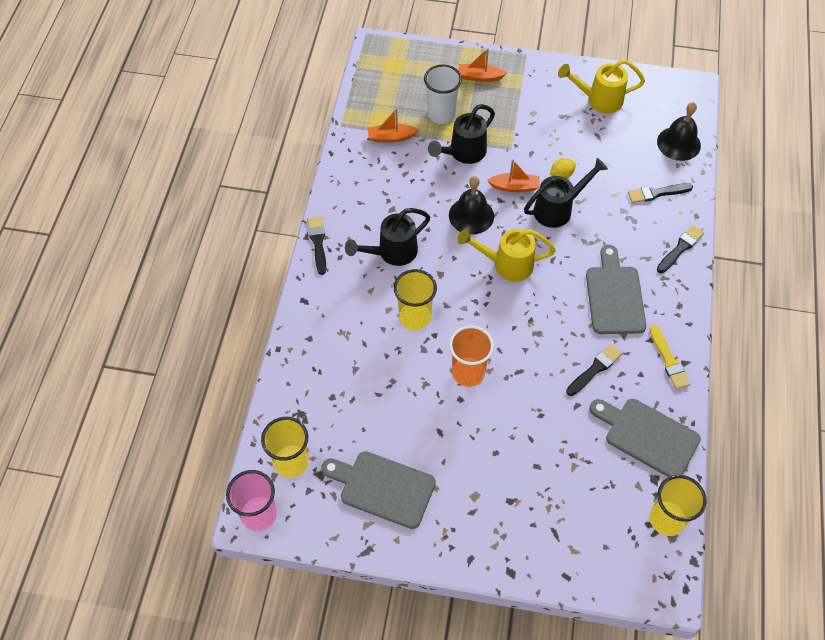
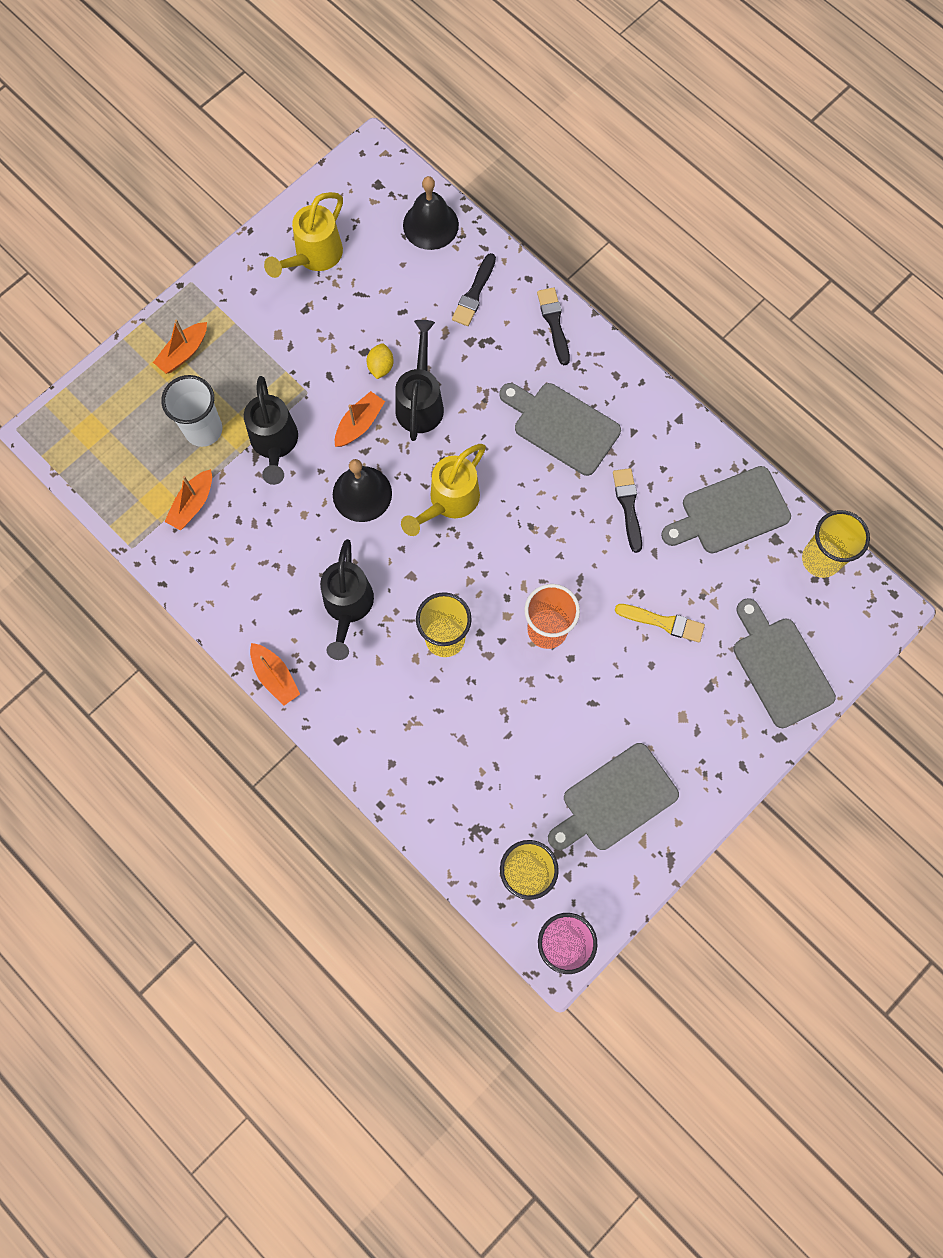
camera: 55 degrees left, 15 degrees up
black brush [308,216,326,275] -> orange boat [250,643,300,706]
yellow brush [649,325,690,390] -> yellow brush moved to [615,604,705,642]
none -> grey cutting board [733,598,836,728]

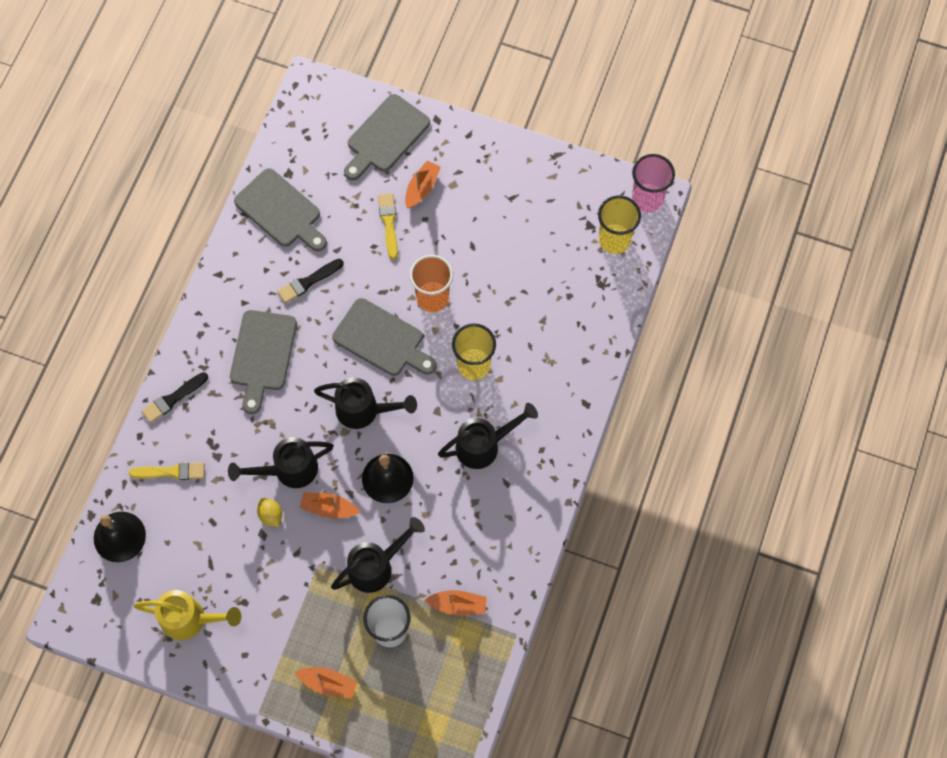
camera: 115 degrees left, 5 degrees down
orange boat [250,643,300,706] -> orange boat moved to [405,160,441,208]
yellow lemon [366,343,394,379] -> yellow lemon turned 75 degrees clockwise [257,498,282,527]
yellow watering can [401,444,486,536] -> black watering can [314,377,417,429]
black brush [452,253,496,326] -> yellow brush [129,462,205,480]
grey cutting board [548,743,679,850] -> grey cutting board moved to [332,298,437,376]
yellow cup [802,510,870,578] -> none

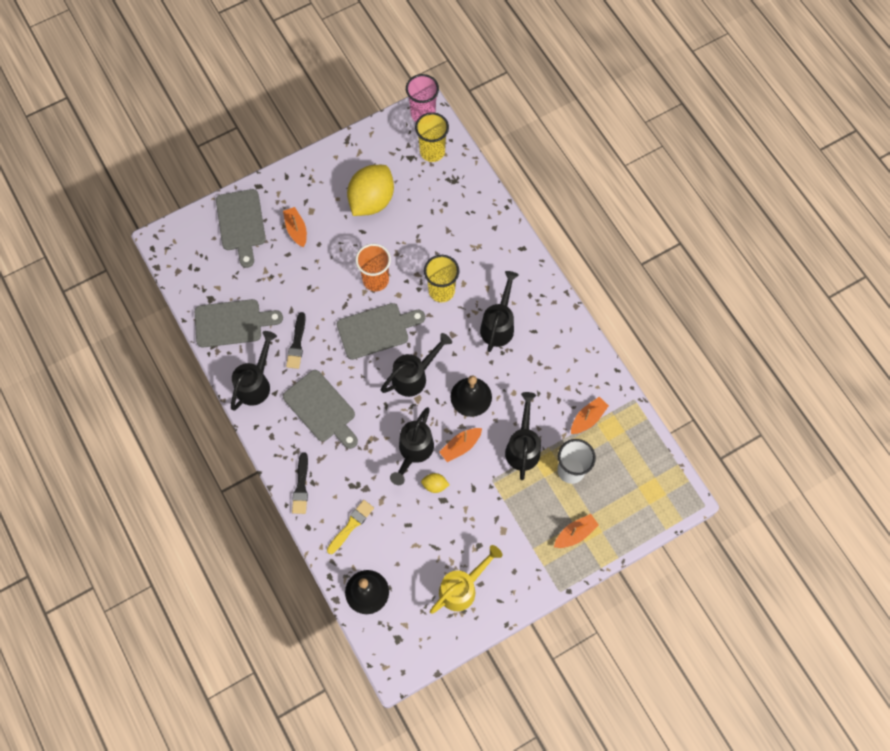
camera: 50 degrees left, 0 degrees up
yellow brush [378,193,398,260] -> none
none -> black watering can [231,331,277,411]
none -> yellow lemon [347,165,394,216]

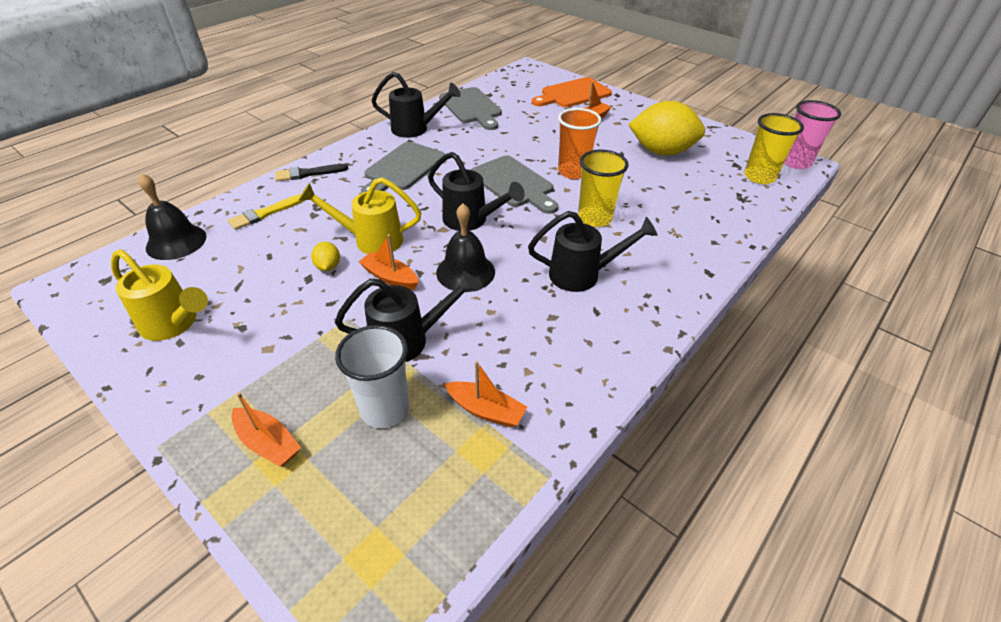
camera: 70 degrees right, 25 degrees down
grey cutting board [216,189,266,268] -> orange cutting board [532,77,612,107]
black brush [286,312,306,369] -> none
yellow brush [327,500,374,554] -> yellow brush turned 120 degrees clockwise [227,194,305,230]
black watering can [390,407,434,485] -> yellow watering can [299,177,421,254]

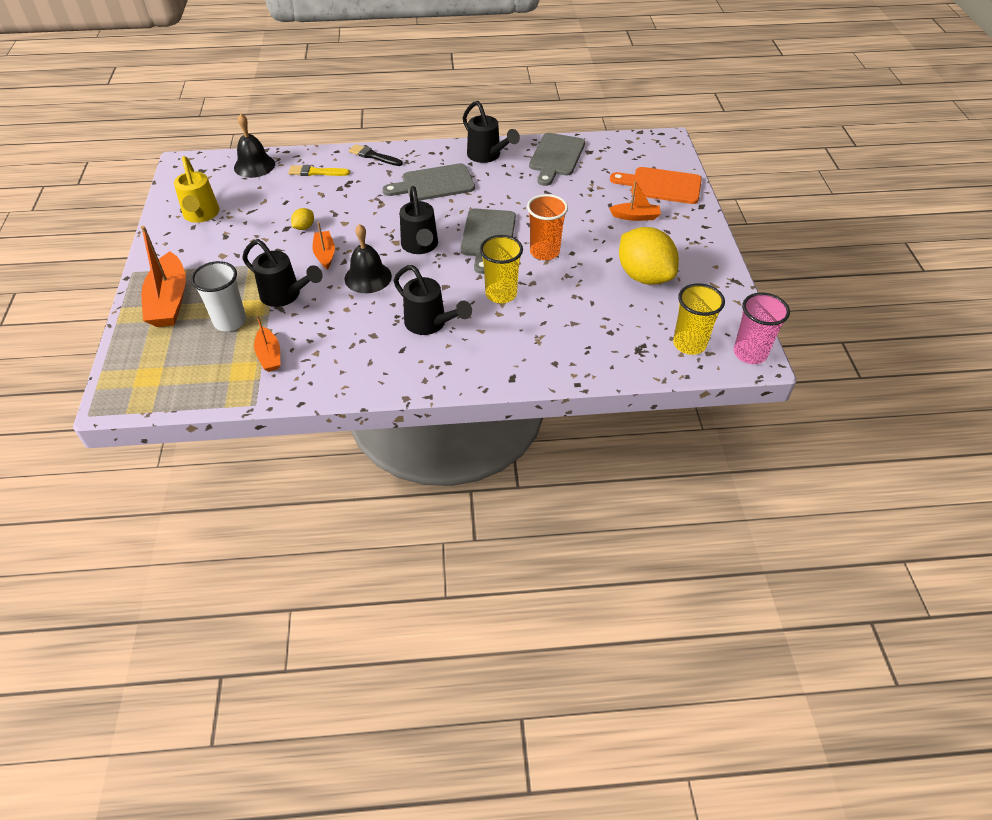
camera: 45 degrees right, 5 degrees up
orange boat [232,392,301,466] -> orange boat [141,226,186,327], size x1.80
yellow watering can [299,177,421,254] -> none

